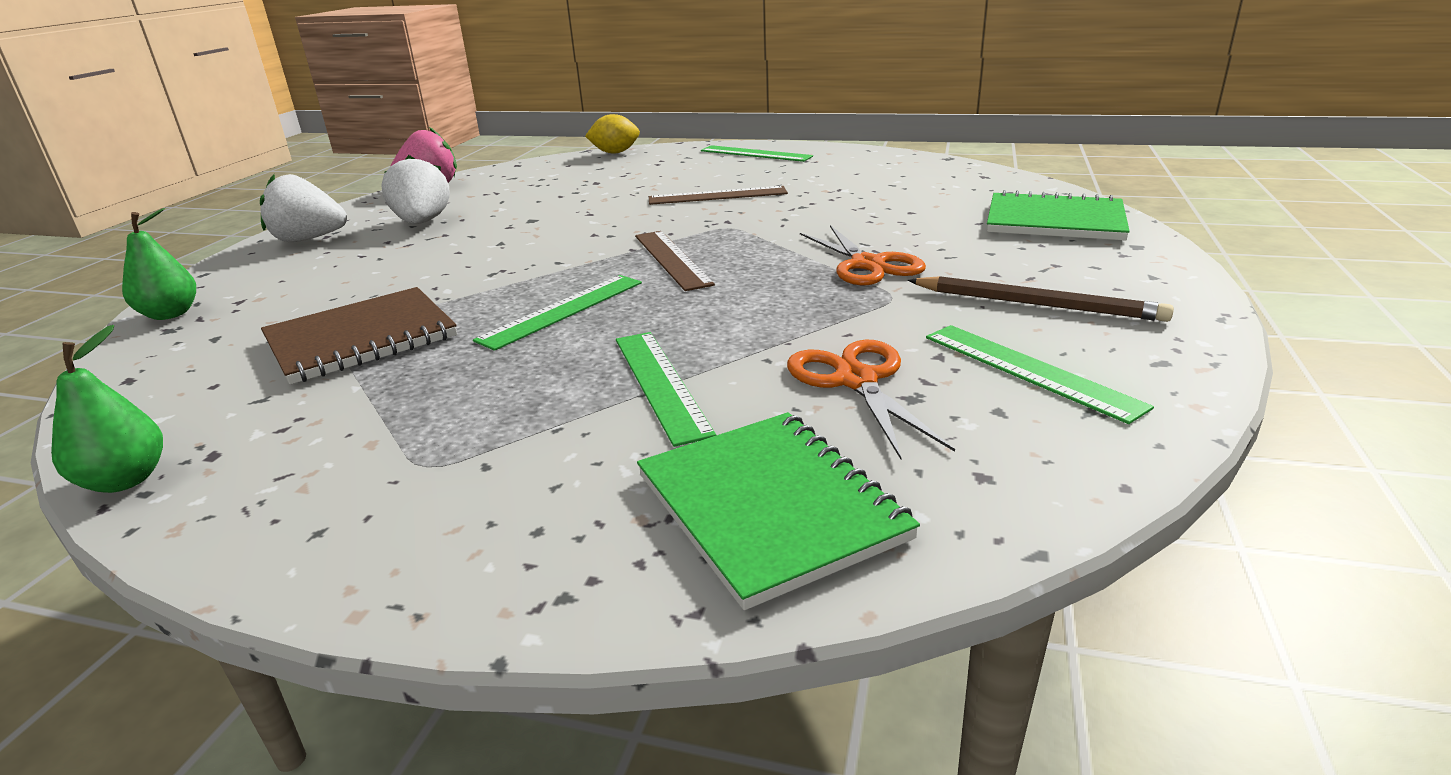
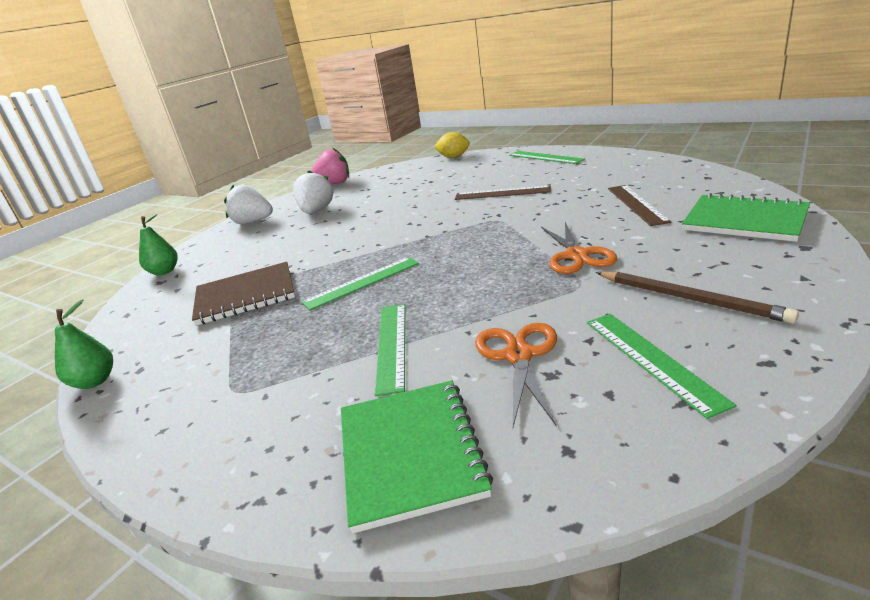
camera: 20 degrees right, 0 degrees up
brown ruler [635,231,715,291] -> brown ruler moved to [608,185,671,226]

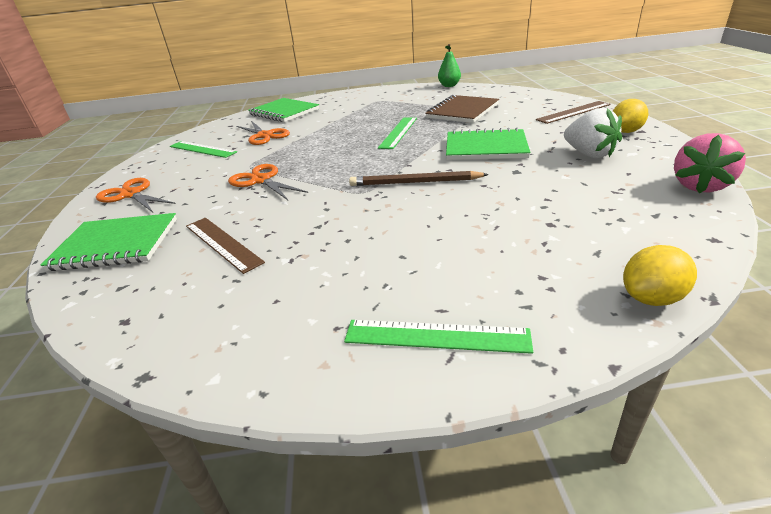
camera: 140 degrees right, 5 degrees up
green pear [139,214,178,276] -> none
white strawberry [224,184,273,224] -> yellow lemon [613,99,648,133]
green ruler [375,304,405,396] -> none
brown ruler [455,186,551,200] -> brown ruler moved to [536,101,611,124]
brown pencil [596,271,799,324] -> brown pencil moved to [349,171,489,186]
none -> orange scissors [96,178,175,212]
none -> green notebook [446,127,531,160]

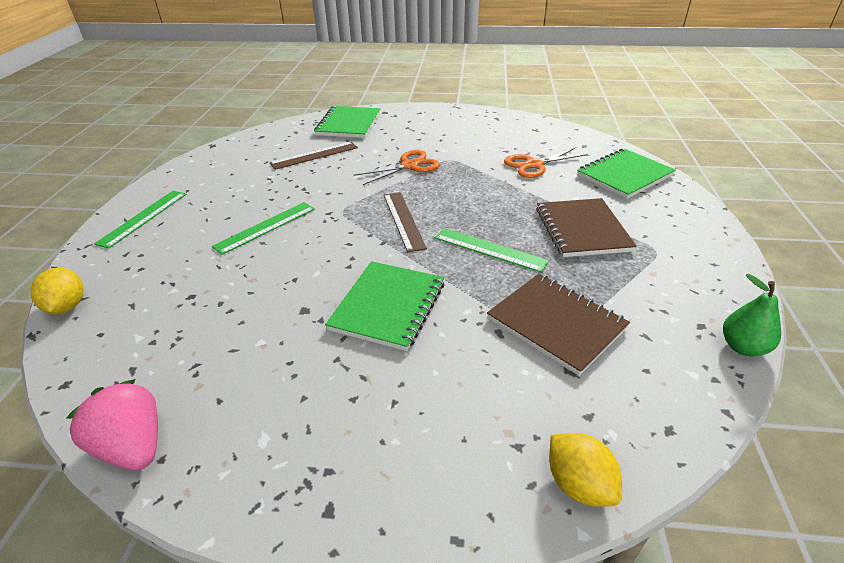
camera: 100 degrees right, 5 degrees up
orange scissors [96,178,175,212] -> none
green ruler [170,141,237,158] -> green ruler moved to [212,202,315,255]
brown pencil [349,171,489,186] -> none
brown ruler [536,101,611,124] -> brown ruler moved to [384,192,427,252]
white strawberry [564,108,622,158] -> none
yellow lemon [613,99,648,133] -> yellow lemon moved to [549,433,622,507]
none -> brown notebook [536,198,637,257]

